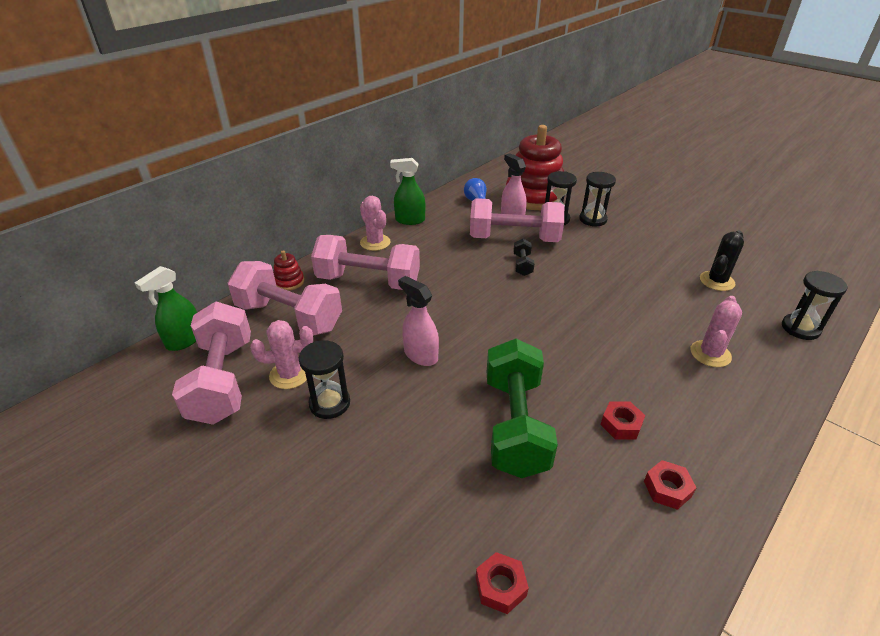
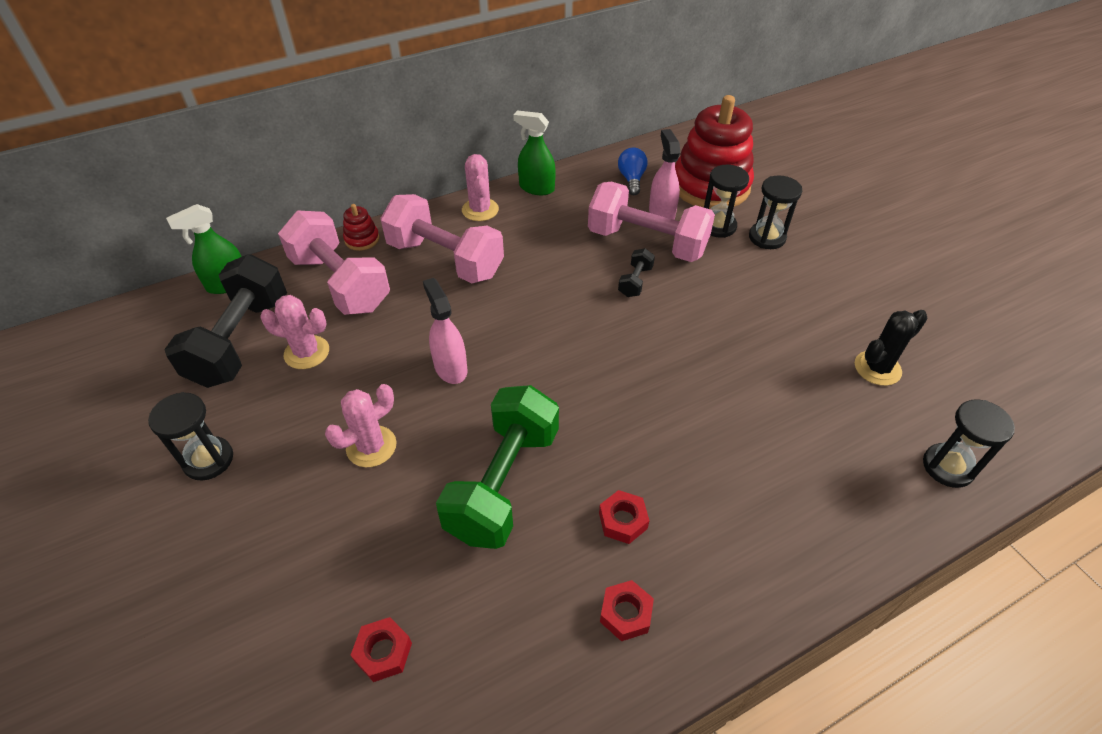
camera: 20 degrees right, 10 degrees up
pink dumbbell [172,301,251,425] -> black dumbbell [164,254,287,388]
black hourglass [299,340,350,419] -> black hourglass moved to [148,392,233,480]
pink cactus [690,296,742,367] -> pink cactus moved to [325,384,396,467]

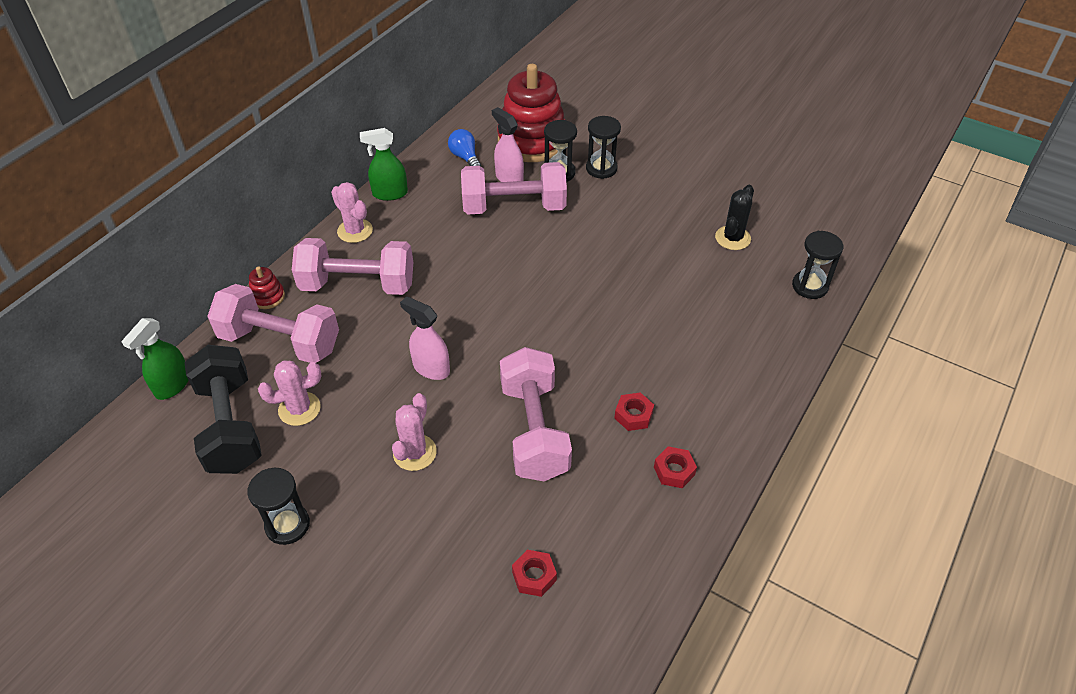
camera: 30 degrees left, 0 degrees up
green dumbbell [436,385,559,549] -> pink dumbbell [500,347,572,481]
black dumbbell [618,248,655,297] -> none

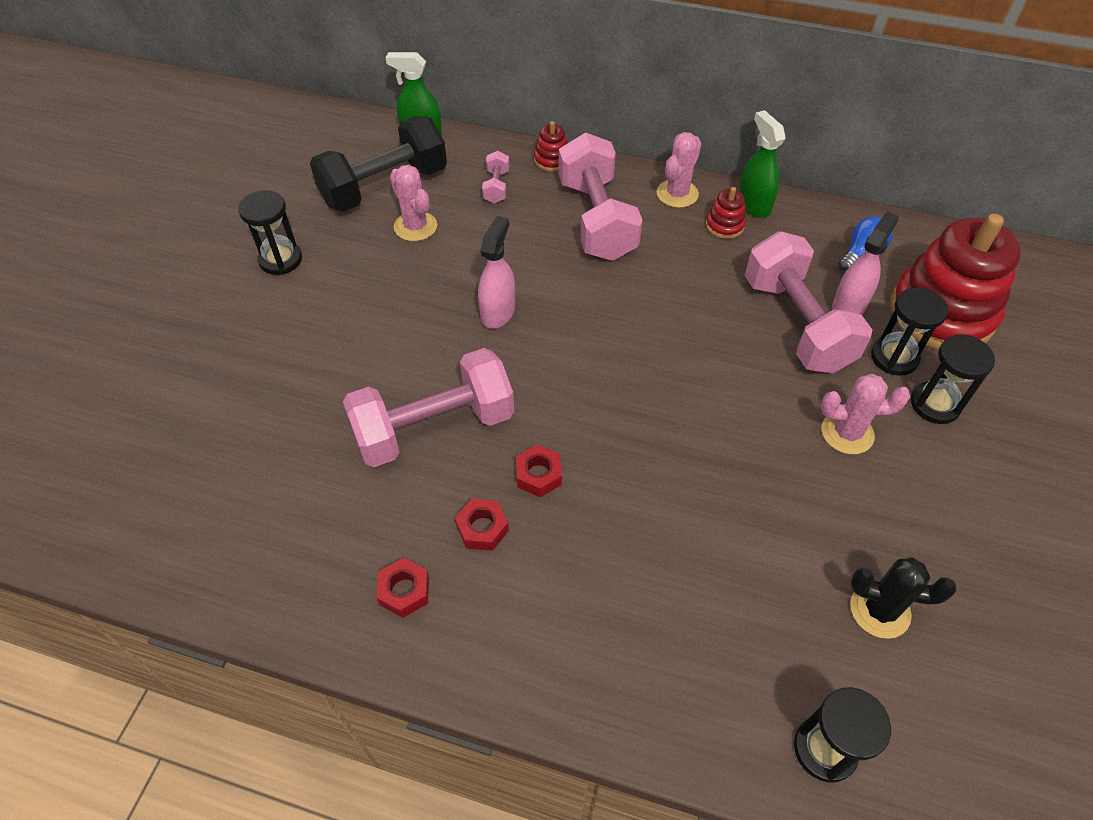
camera: 75 degrees right, 5 degrees up
pink dumbbell [207,284,339,363] -> pink dumbbell [482,151,509,204], size x0.43
pink cactus [392,393,437,471] -> pink cactus moved to [821,374,910,454]
red nut [512,550,557,597] -> red nut moved to [516,444,562,497]
none -> red stacking toy [706,187,746,239]

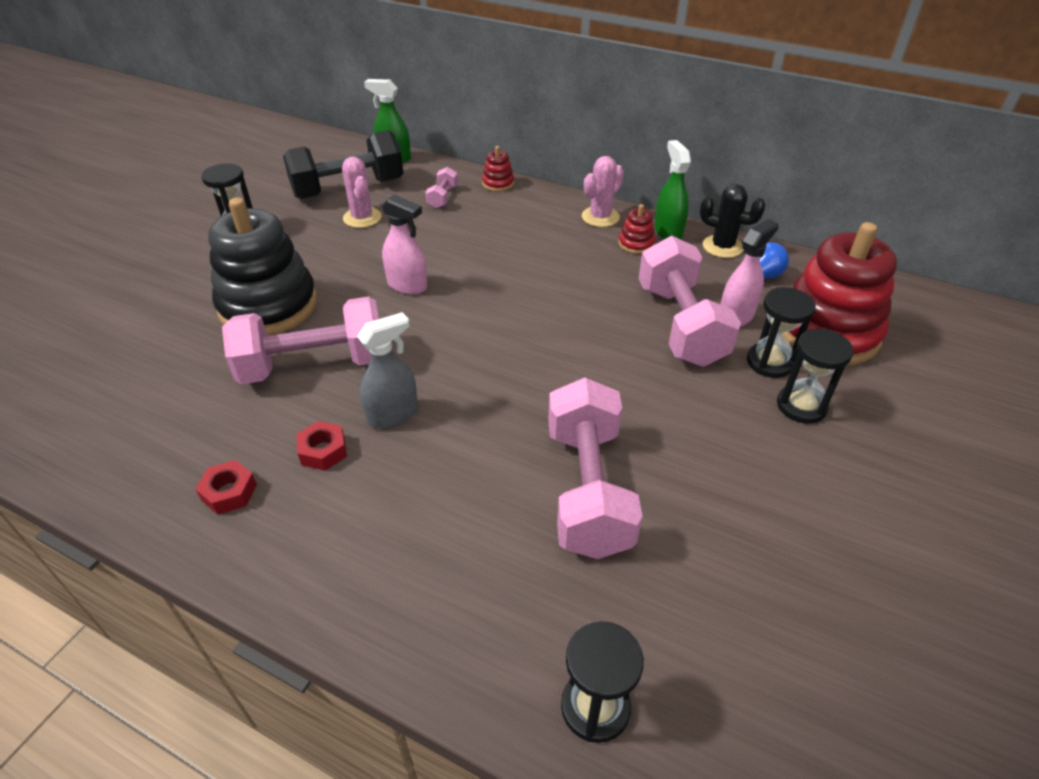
camera: 10 degrees right, 10 degrees down
pink spray bottle [478,216,515,329] -> pink spray bottle turned 90 degrees clockwise [381,194,427,295]
red nut [516,444,562,497] -> grey spray bottle [357,312,418,429]
pink dumbbell [559,132,643,261] -> pink dumbbell moved to [548,377,642,559]
pink cactus [821,374,910,454] -> none
black cactus [850,557,956,639] -> black cactus moved to [700,184,765,258]
none -> black stacking toy [208,197,317,336]

